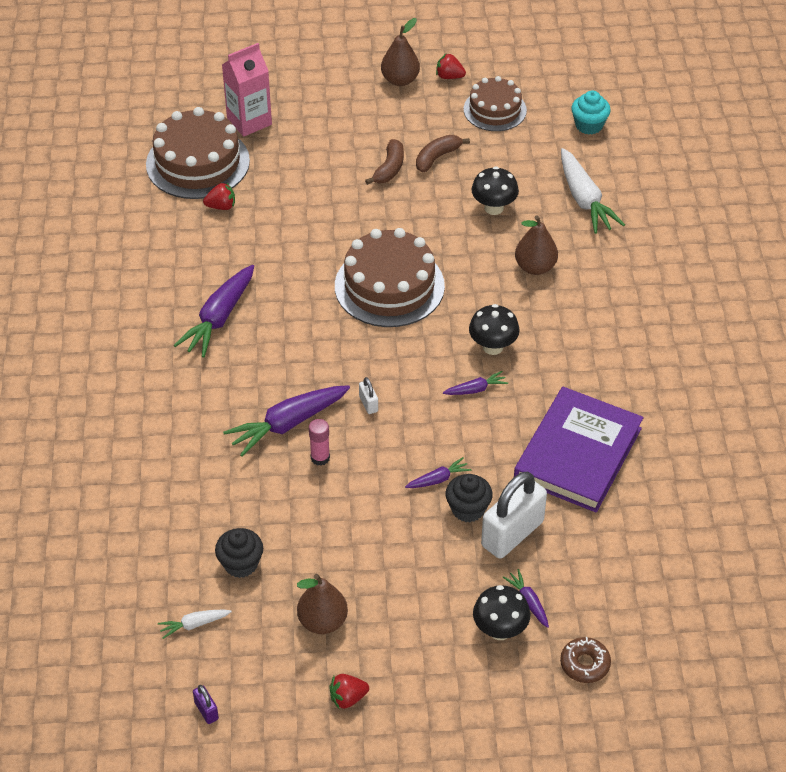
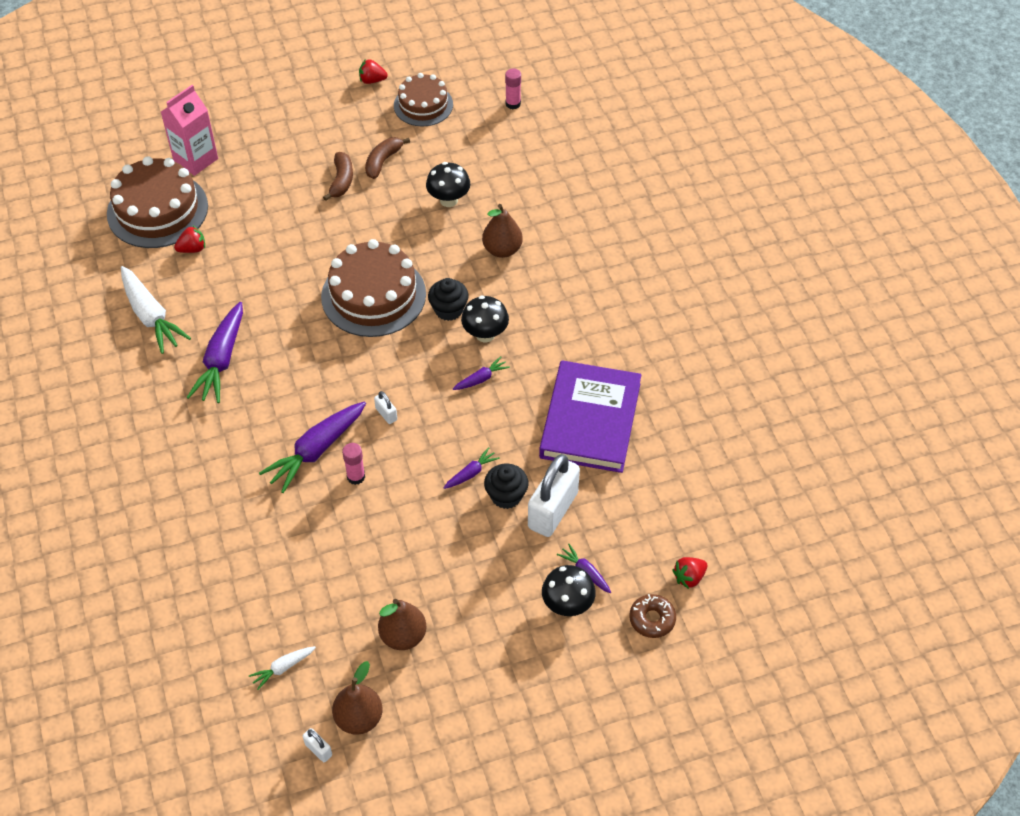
camera: 15 degrees left, 5 degrees up
purple padlock [193,685,219,724] -> white padlock [303,728,332,762]
black cupcake [215,528,263,578] -> black cupcake moved to [428,278,469,321]
red strawberry [330,674,369,709] -> red strawberry moved to [672,557,707,589]
brown pear [381,18,420,86] -> brown pear moved to [332,661,383,735]
white carrot [561,148,625,234] -> white carrot moved to [121,266,191,354]
turquoise cupcake [571,91,610,135] -> pink glue stick [505,68,521,109]

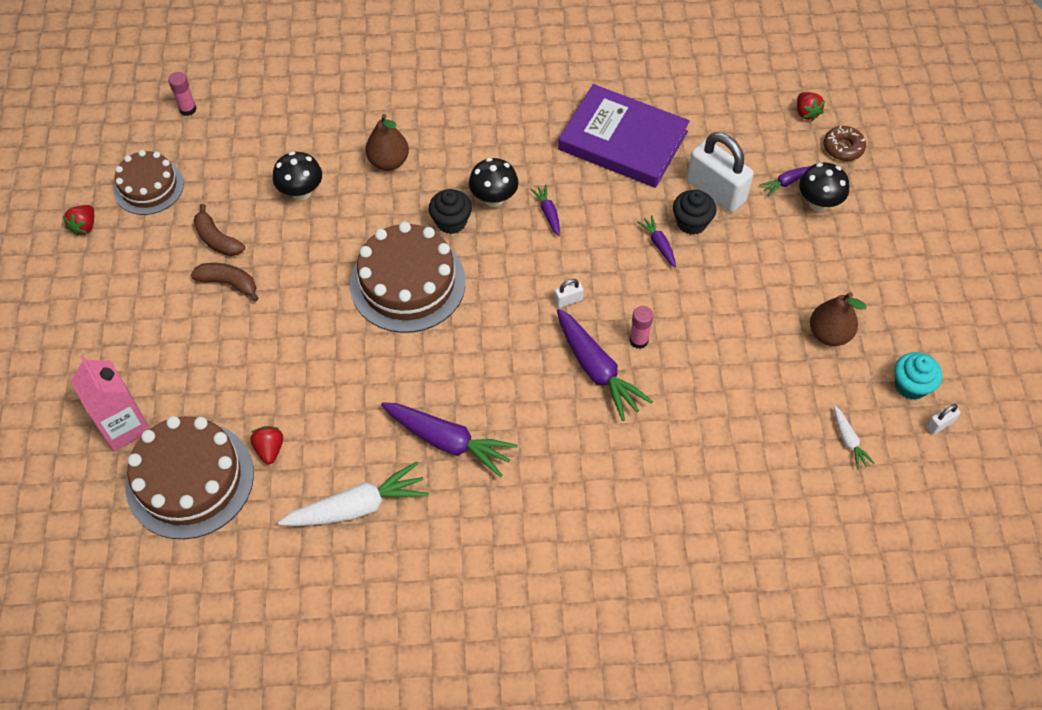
camera: 75 degrees left, 5 degrees up
brown pear [332,661,383,735] -> turquoise cupcake [894,352,942,400]

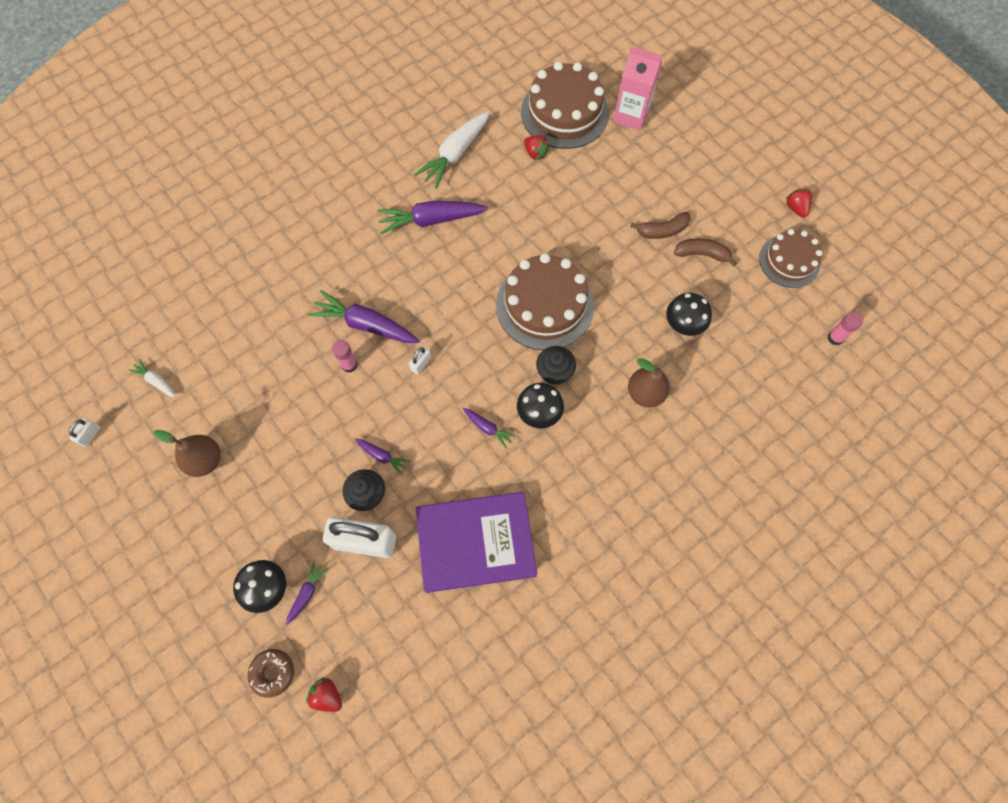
camera: 145 degrees right, 10 degrees up
turquoise cupcake [894,352,942,400] -> none

